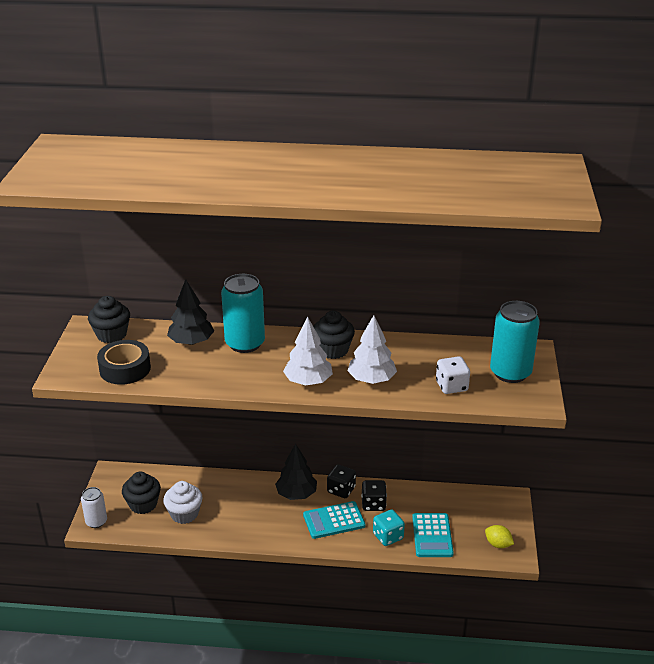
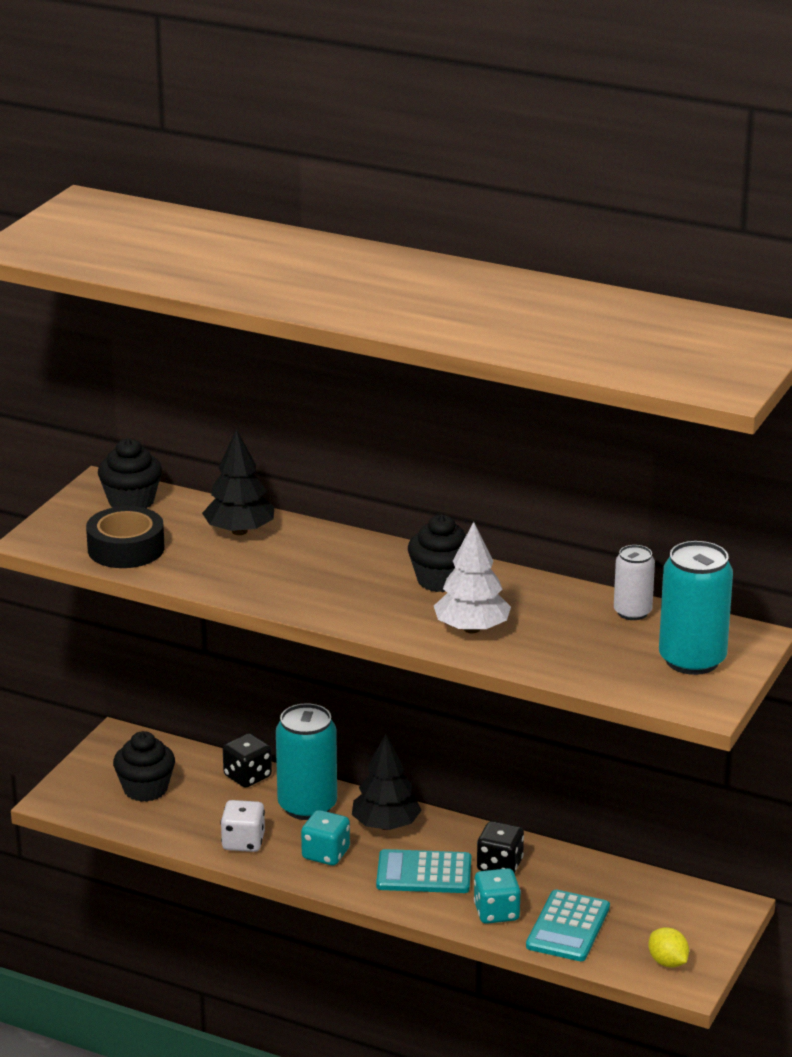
camera: 20 degrees right, 5 degrees down
white can [81,487,107,528] -> white can moved to [614,545,655,620]
white cupcake [163,481,203,524] -> none
turquoise can [221,274,265,353] -> turquoise can moved to [276,703,337,820]
white tree [283,317,333,386] -> none
black dice [327,464,356,498] -> black dice moved to [223,733,272,788]
white dice [436,356,470,394] -> white dice moved to [221,800,265,852]
none -> turquoise dice [301,810,350,865]

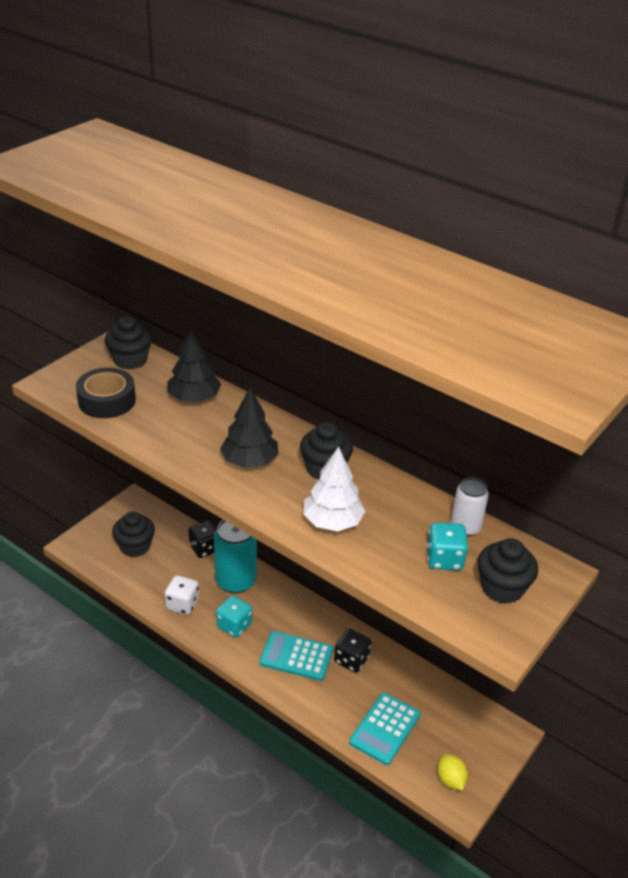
camera: 10 degrees right, 10 degrees up
black tree [352,733,422,830] -> black tree moved to [220,388,278,468]
turquoise dice [474,868,521,924] -> turquoise dice moved to [427,523,468,570]
turquoise can [659,541,733,675] -> black cupcake [477,538,538,604]

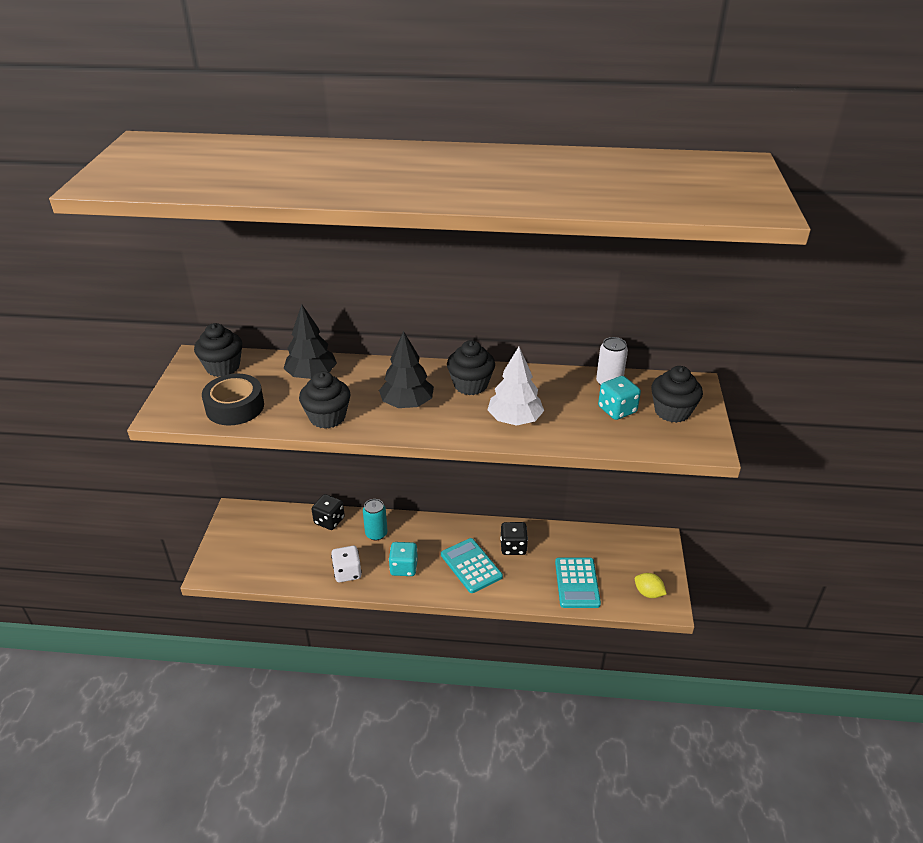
camera: 30 degrees left, 0 degrees up
black cupcake [112,511,155,557] -> black cupcake moved to [299,371,351,429]
turquoise can [214,520,257,593] -> turquoise can [363,499,387,541], size x0.58
turquoise calculator [259,631,333,681] -> turquoise calculator turned 75 degrees clockwise [441,538,503,593]

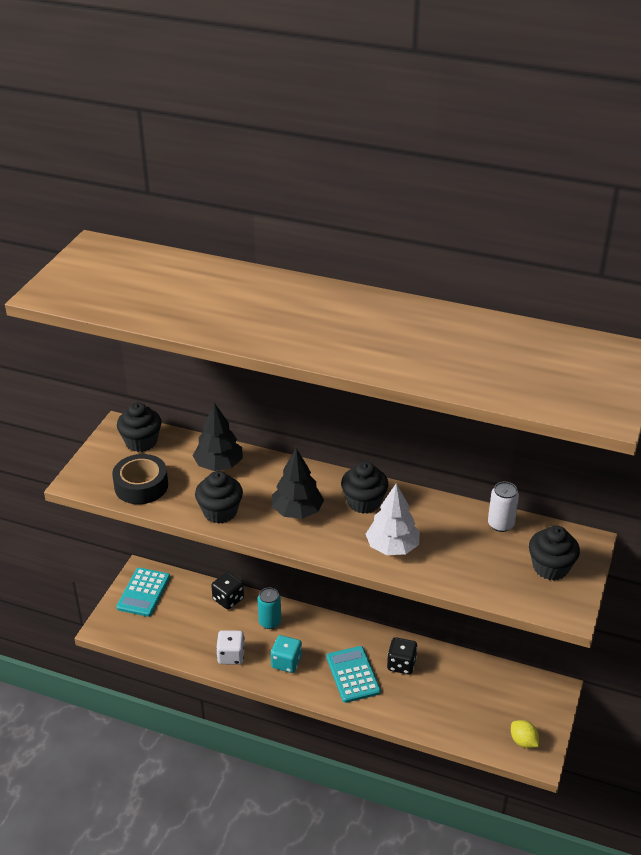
camera: 15 degrees right, 0 degrees up
turquoise calculator [555,558,601,608] -> turquoise calculator moved to [116,568,170,617]
turquoise dice [598,376,641,420] -> none

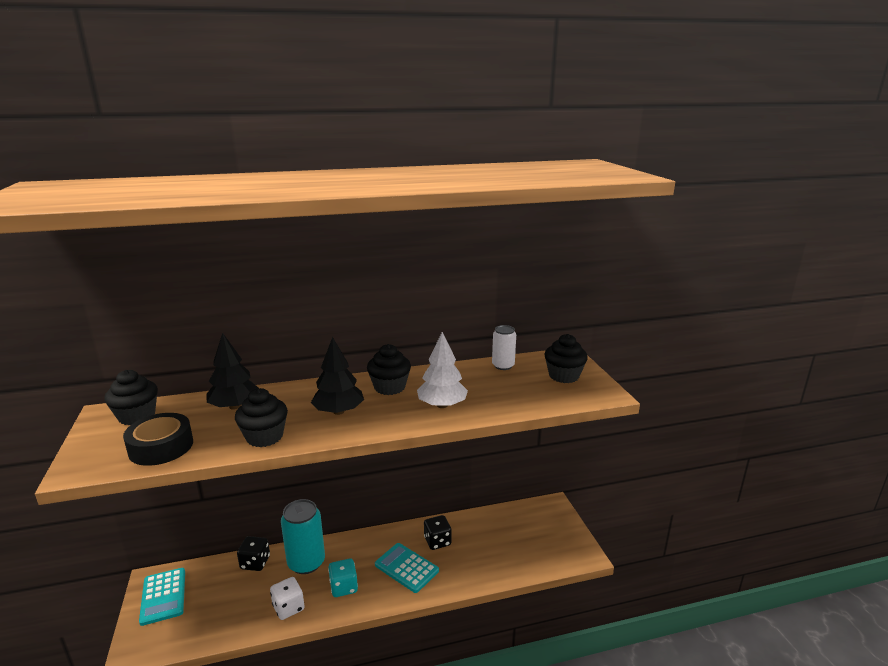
camera: 35 degrees left, 15 degrees down
turquoise can [258,587,281,629] -> turquoise can [281,499,325,574], size x1.71
yellow lemon [511,720,539,748] -> none

